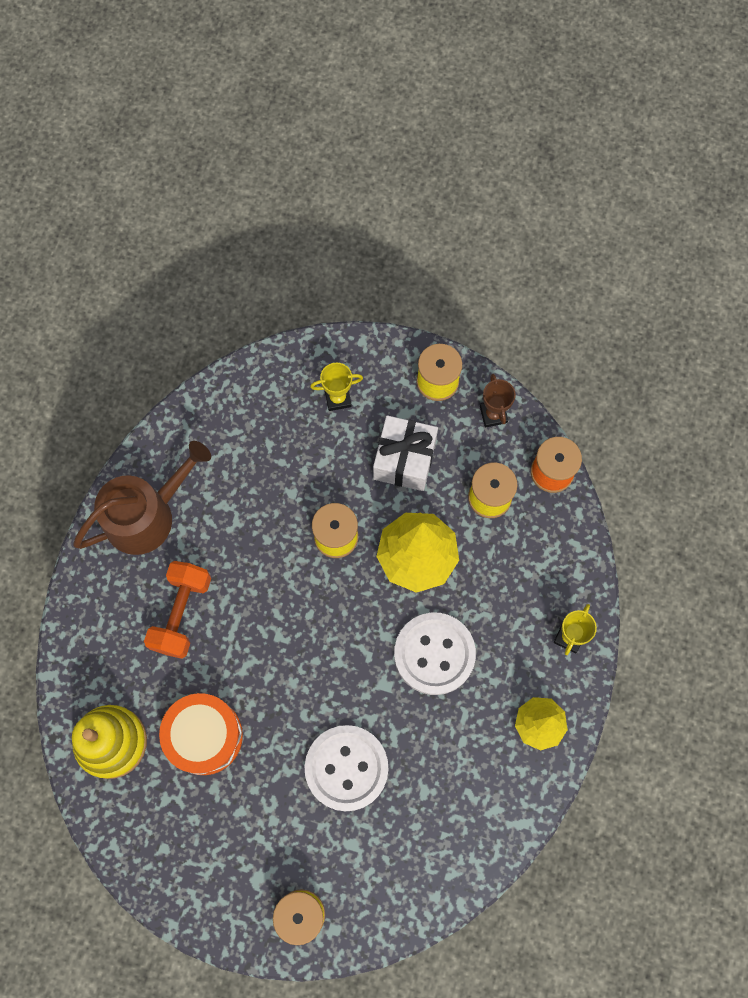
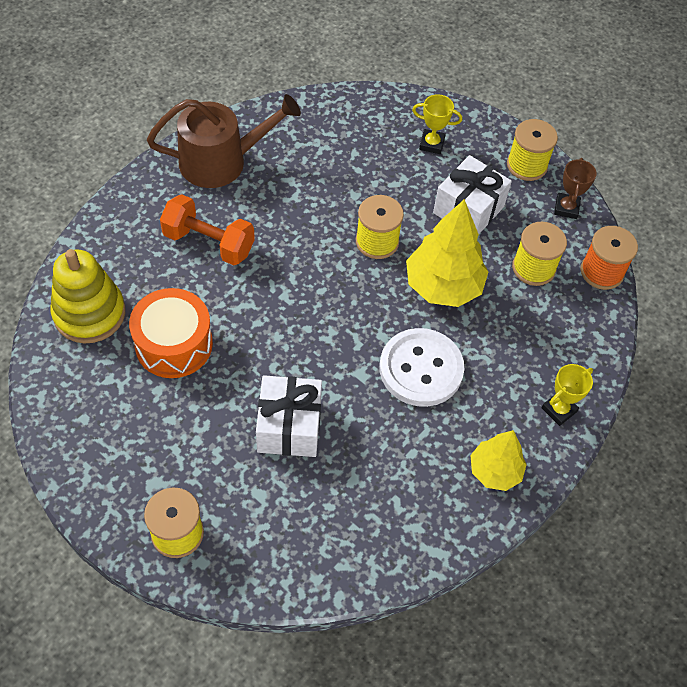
camera: 20 degrees right, 15 degrees down
orange dumbbell [144,561,211,659] -> orange dumbbell turned 75 degrees clockwise [160,194,255,265]
white button [304,725,388,811] -> white gift [256,375,322,457]

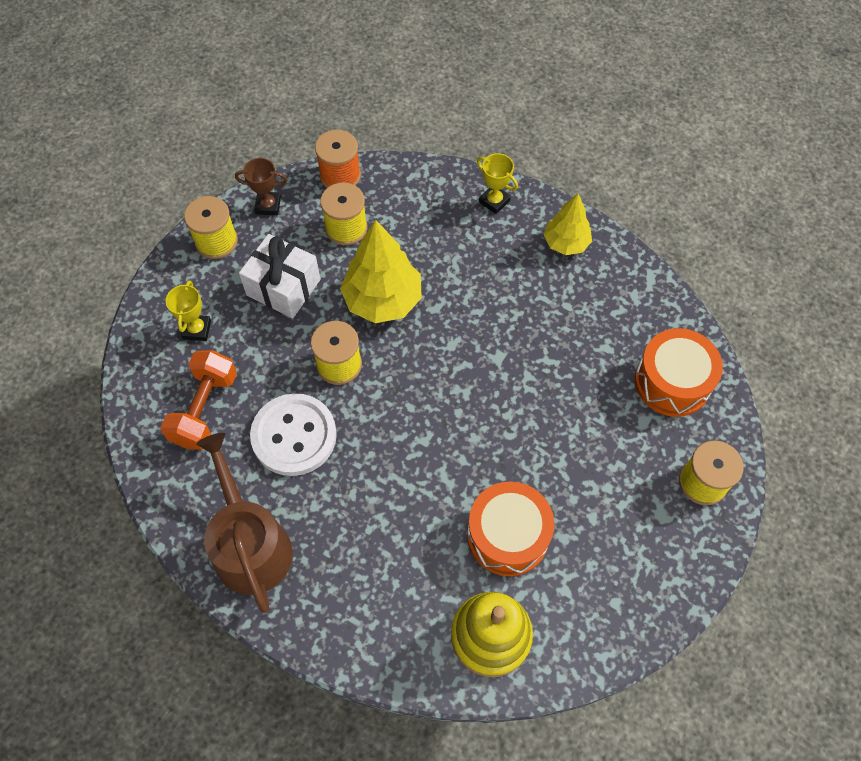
camera: 95 degrees left, 5 degrees up
orange dumbbell [160,194,255,265] -> orange dumbbell moved to [160,350,237,450]
white gift [256,375,322,457] -> none
white button [380,328,464,407] -> white button moved to [250,393,337,476]
none -> orange drum [635,328,723,417]

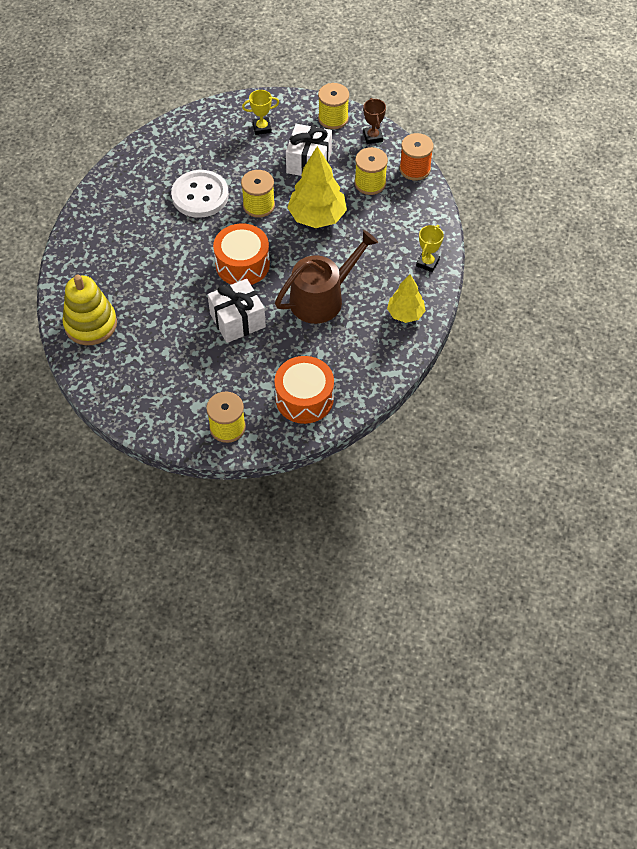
camera: 75 degrees right, 5 degrees down
orange dumbbell [160,350,237,450] -> none
brown watering can [196,433,293,613] -> brown watering can moved to [275,230,378,324]
orange drum [467,482,555,576] -> orange drum moved to [213,223,270,285]
none -> white gift [208,279,266,343]

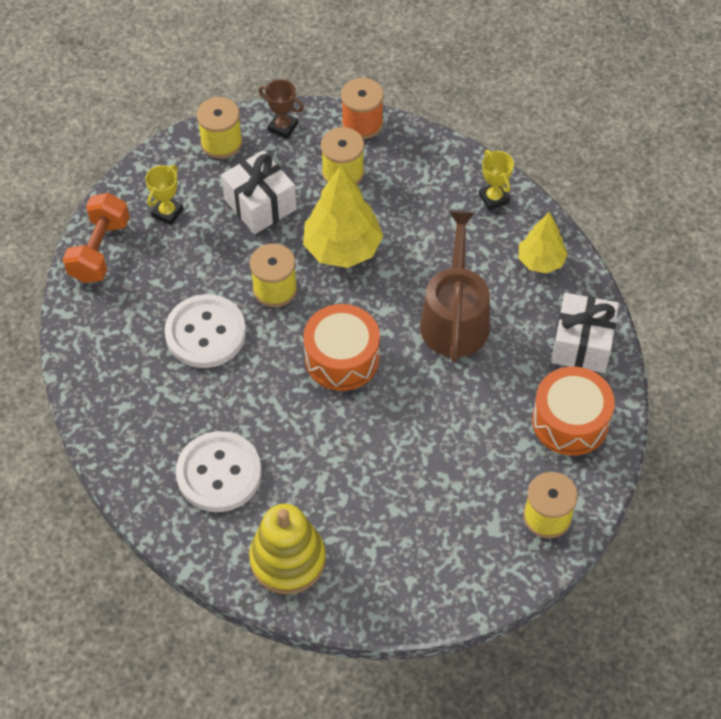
camera: 50 degrees left, 0 degrees up
white gift [208,279,266,343] -> white gift moved to [551,293,619,373]
none -> orange dumbbell [63,193,130,283]
none -> white button [176,431,262,512]

